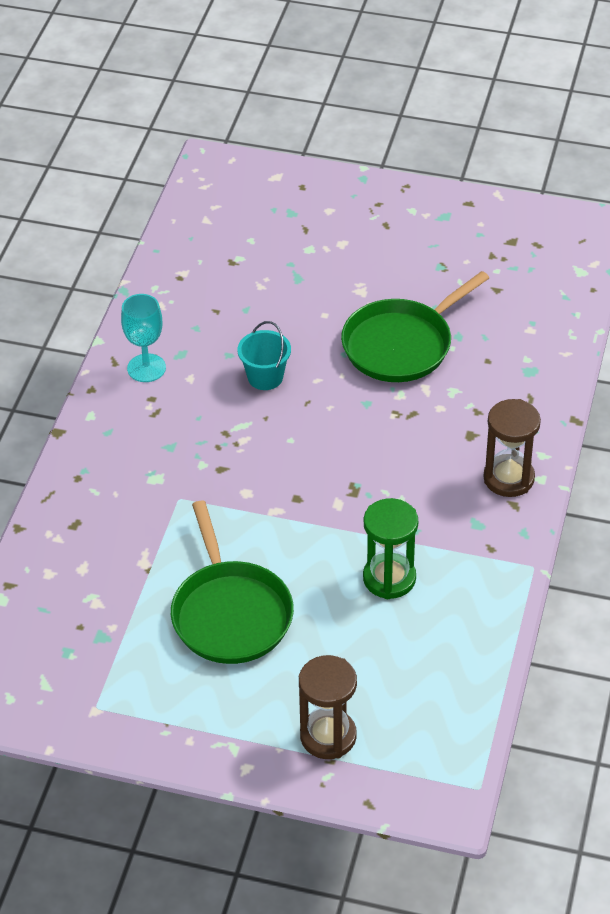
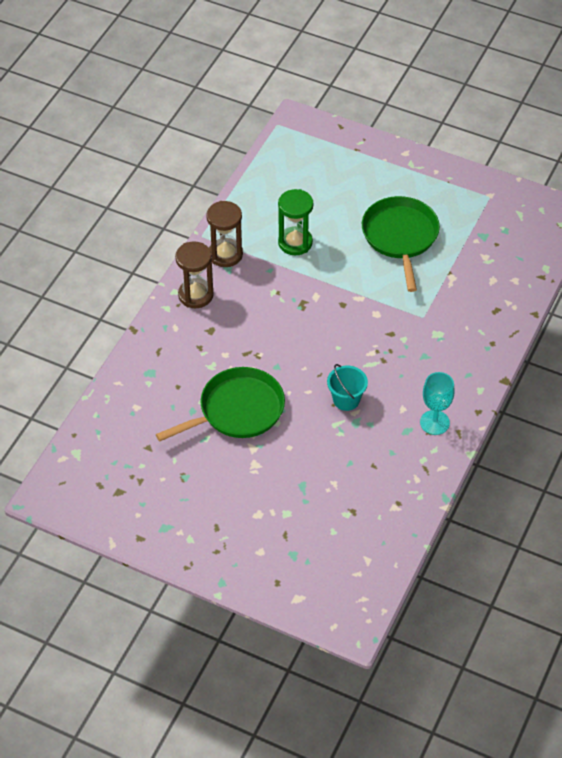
camera: 170 degrees left, 5 degrees up
brown hourglass [299,655,357,759] -> brown hourglass moved to [206,201,243,267]

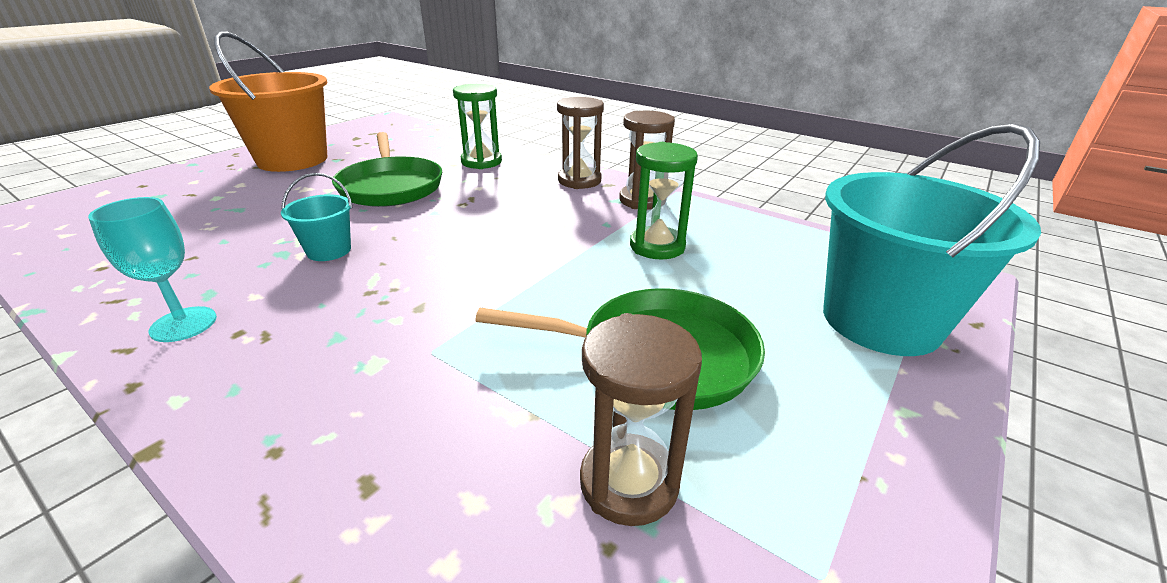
camera: 100 degrees right, 20 degrees down
none -> orange bucket [209,31,327,172]
none -> green hourglass [453,84,502,169]
none -> brown hourglass [580,313,702,526]
none -> turquoise bucket [823,123,1041,356]

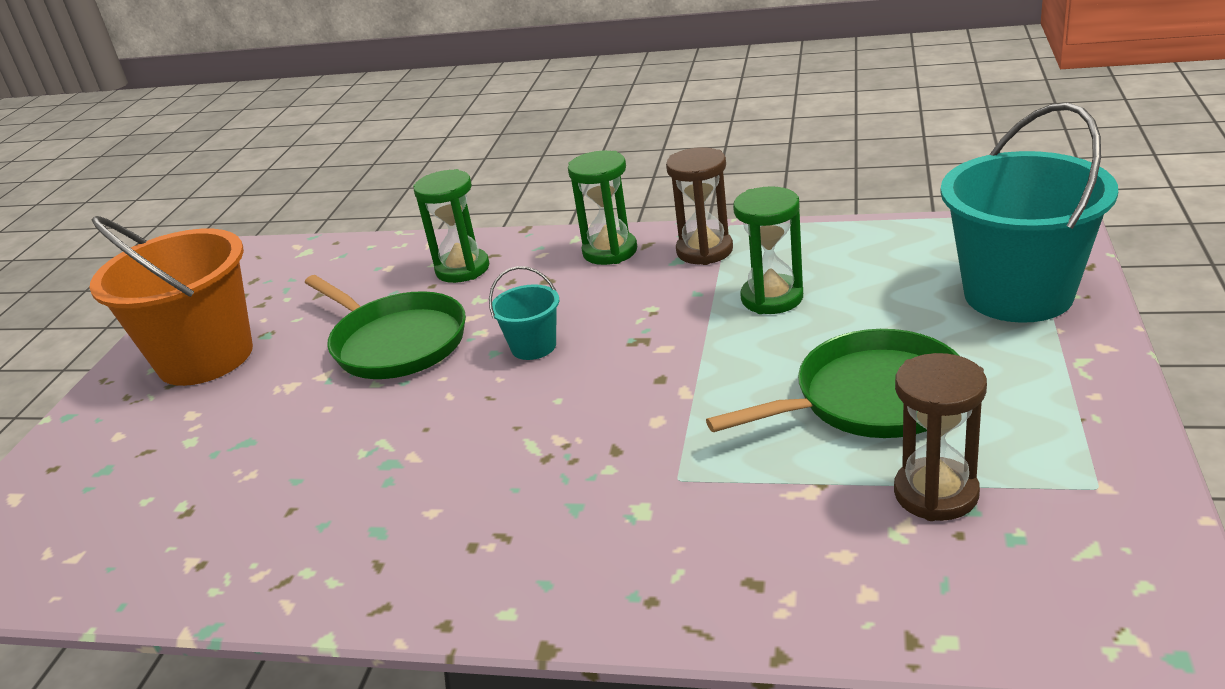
camera: 20 degrees left, 0 degrees up
turquoise goblet [88,197,217,342] -> none
turquoise bucket [281,173,353,261] -> turquoise bucket moved to [489,266,559,360]
brown hourglass [557,97,604,189] -> green hourglass [568,151,637,265]

